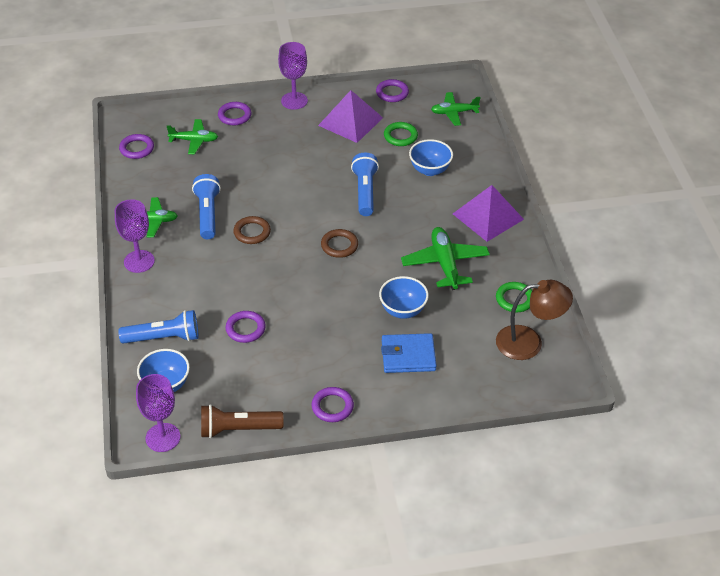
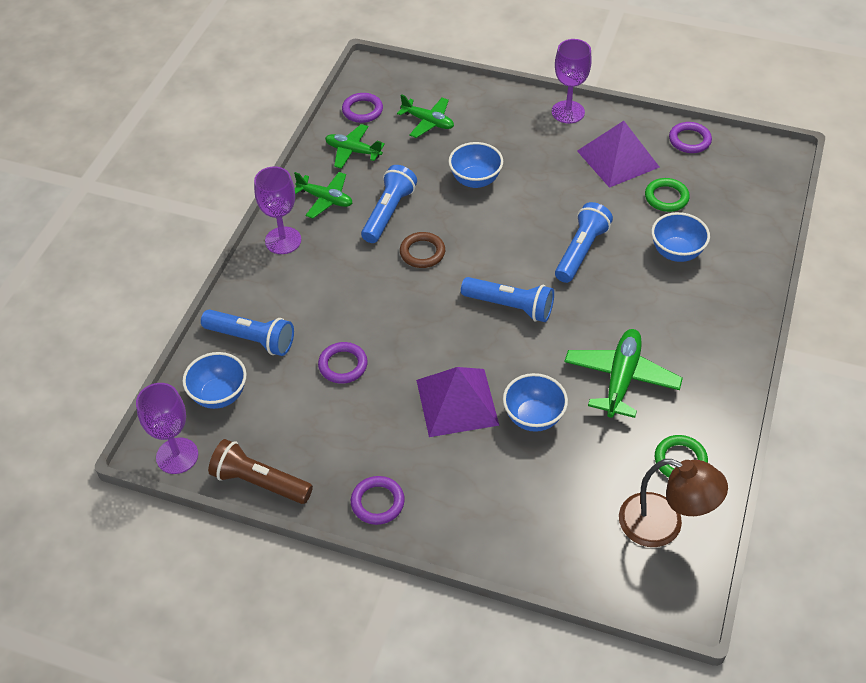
camera: 30 degrees right, 5 degrees up
purple ring [218,102,251,125] -> none
brown ring [321,229,358,258] -> blue flashlight [461,277,554,322]
blue wallet [381,333,437,373] -> none
green plane [431,92,481,126] -> green plane moved to [325,124,385,169]
purple pyramid [453,185,524,242] -> purple pyramid moved to [416,367,499,437]
none -> blue bowl [448,142,503,188]

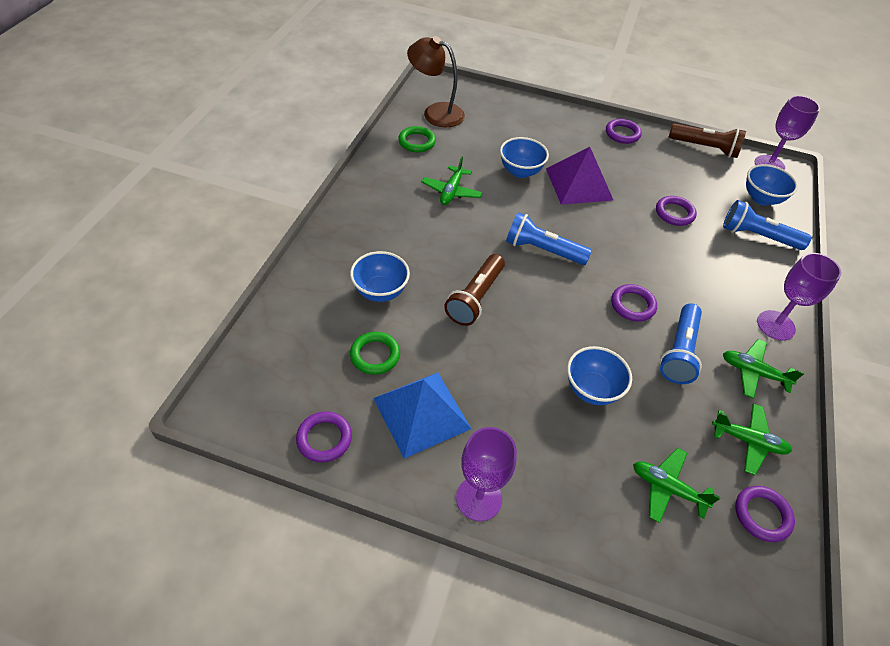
camera: 175 degrees right, 0 degrees up
brown ring [400,232,445,268] -> purple ring [611,284,657,322]
blue flashlight [555,202,613,283] -> brown flashlight [444,254,505,326]
green plane [565,329,683,418] -> green plane [421,157,482,205], size x0.66
purple pyramid [577,121,660,188] -> blue pyramid [373,372,471,458]

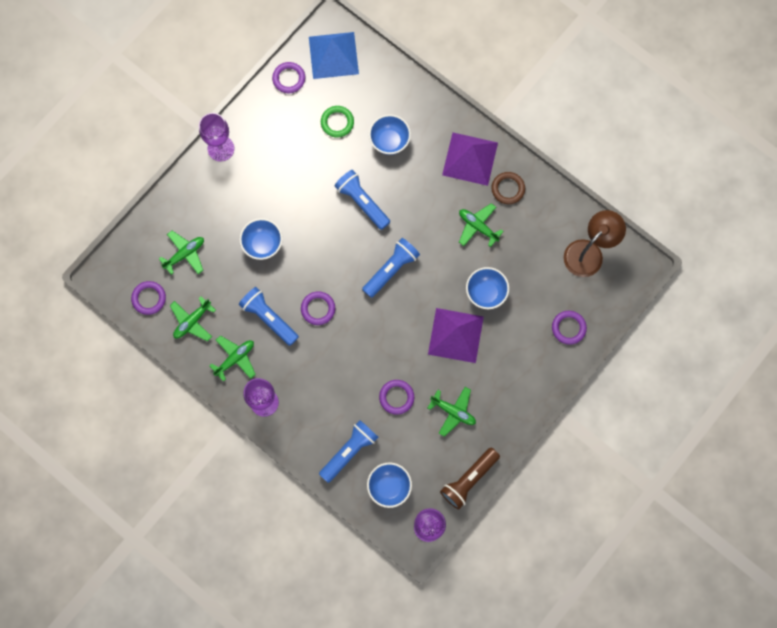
camera: 115 degrees right, 25 degrees up
blue pyramid [373,372,471,458] -> blue pyramid moved to [309,32,359,79]
green ring [398,126,436,152] -> none
brown flashlight [444,254,505,326] -> blue flashlight [334,170,390,230]
purple ring [606,119,642,144] -> purple ring moved to [552,311,587,345]
none -> green plane [428,387,476,437]
none -> purple pyramid [442,133,498,186]
none -> brown ring [491,172,525,204]

